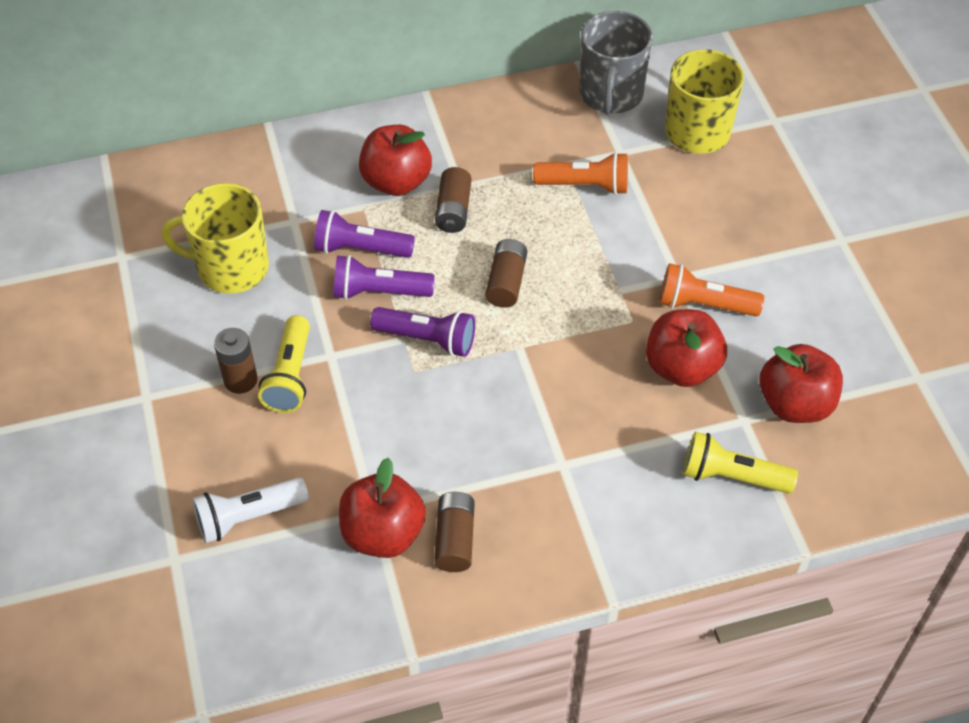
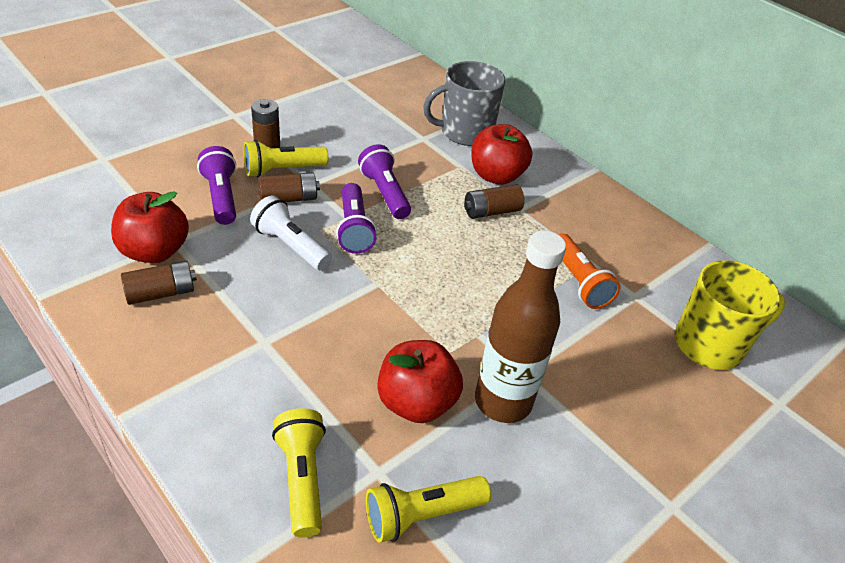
camera: 60 degrees right, 10 degrees down
yellow mug [162,183,269,293] -> none
white flashlight [192,477,309,543] -> white flashlight moved to [250,196,332,270]
purple flashlight [314,210,415,258] -> purple flashlight moved to [197,146,236,225]
brown battery [485,239,527,308] -> brown battery moved to [258,172,320,202]
grey mug [579,11,653,115] -> grey mug moved to [423,61,505,146]
orange flashlight [660,263,764,316] -> brown bottle [475,231,566,423]
red apple [760,344,843,423] -> yellow flashlight [366,476,491,543]

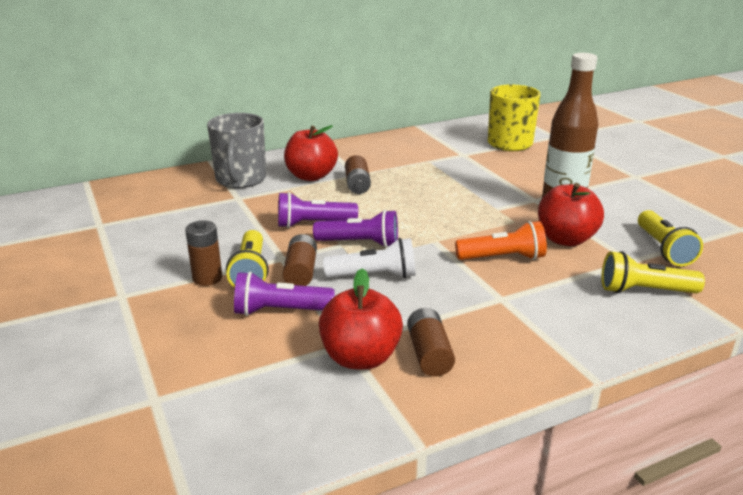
camera: 70 degrees left, 15 degrees down
white flashlight [250,196,332,270] -> white flashlight turned 150 degrees counterclockwise [323,238,415,278]
orange flashlight [558,233,621,309] -> orange flashlight moved to [455,221,547,260]

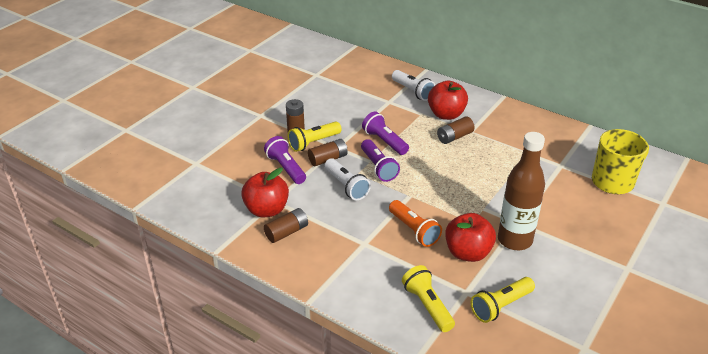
camera: 60 degrees right, 10 degrees up
grey mug [207,113,266,188] -> white flashlight [392,70,435,101]

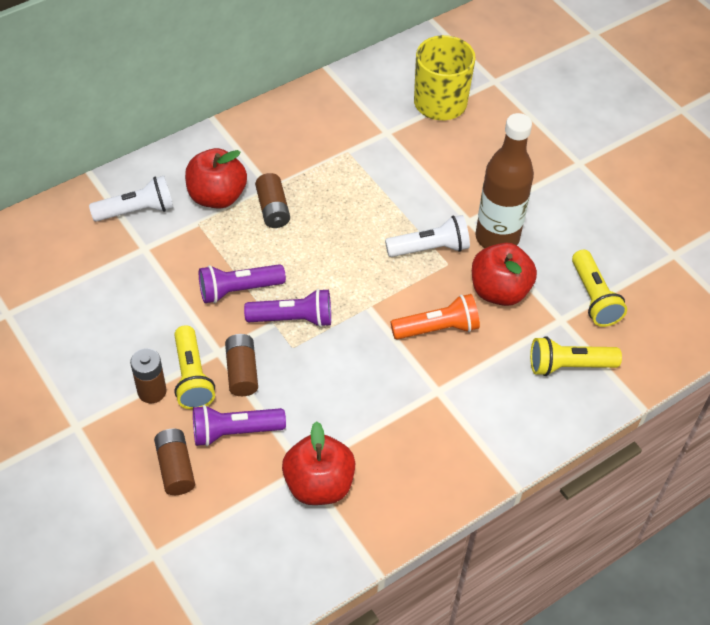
camera: 70 degrees left, 15 degrees up
brown battery [264,208,308,243] -> brown battery moved to [154,428,195,495]
white flashlight [325,158,371,200] -> white flashlight moved to [385,215,470,257]

